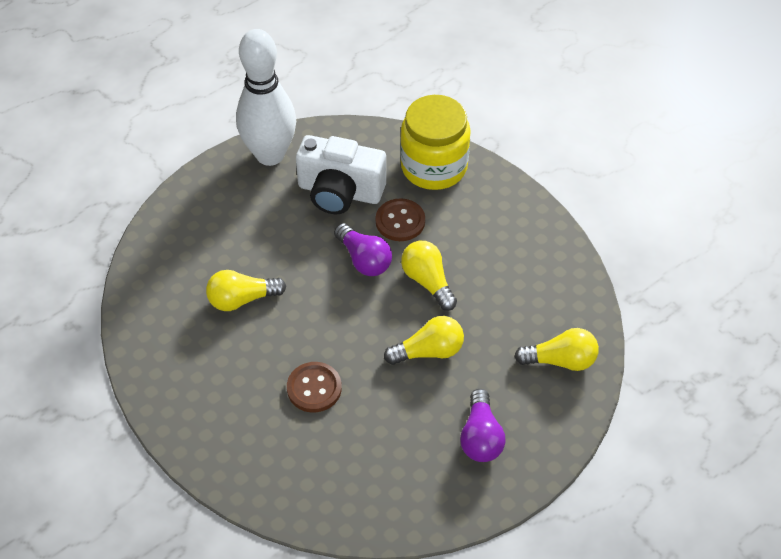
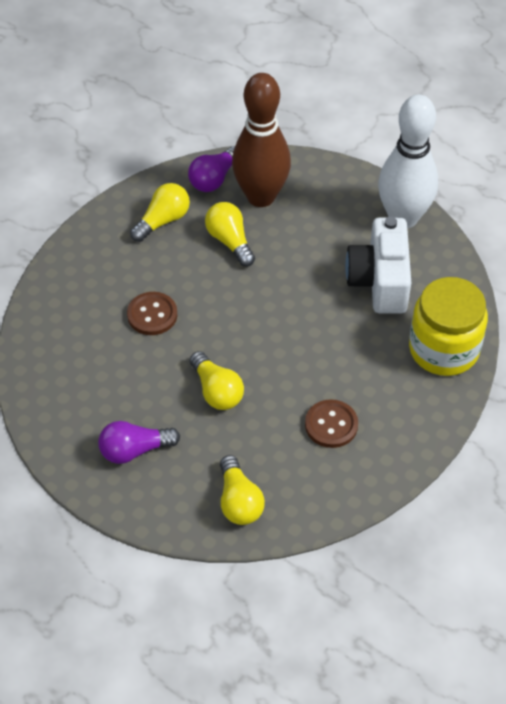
camera: 75 degrees right, 0 degrees up
purple light bulb [334,223,392,276] -> purple light bulb moved to [188,146,235,192]
brown button [376,199,425,241] -> brown button moved to [305,399,358,448]
yellow light bulb [401,241,457,311] -> yellow light bulb moved to [130,183,190,242]
none -> brown bowling pin [232,73,291,207]

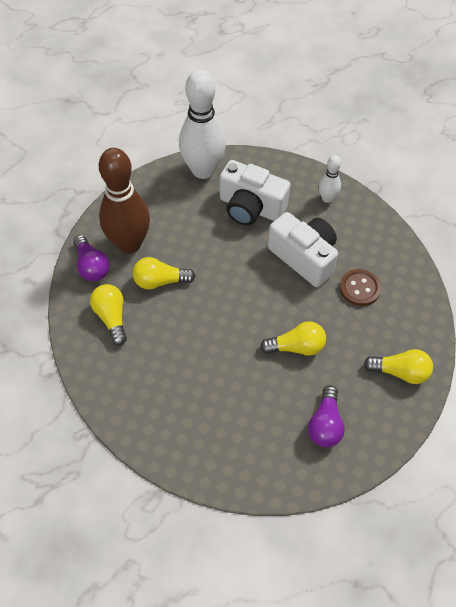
camera: 65 degrees left, 5 degrees up
brown button [127,292,177,335] -> none
yellow jar [409,277,488,376] -> white bowling pin [319,155,341,203]
none -> white camera [268,212,338,287]

